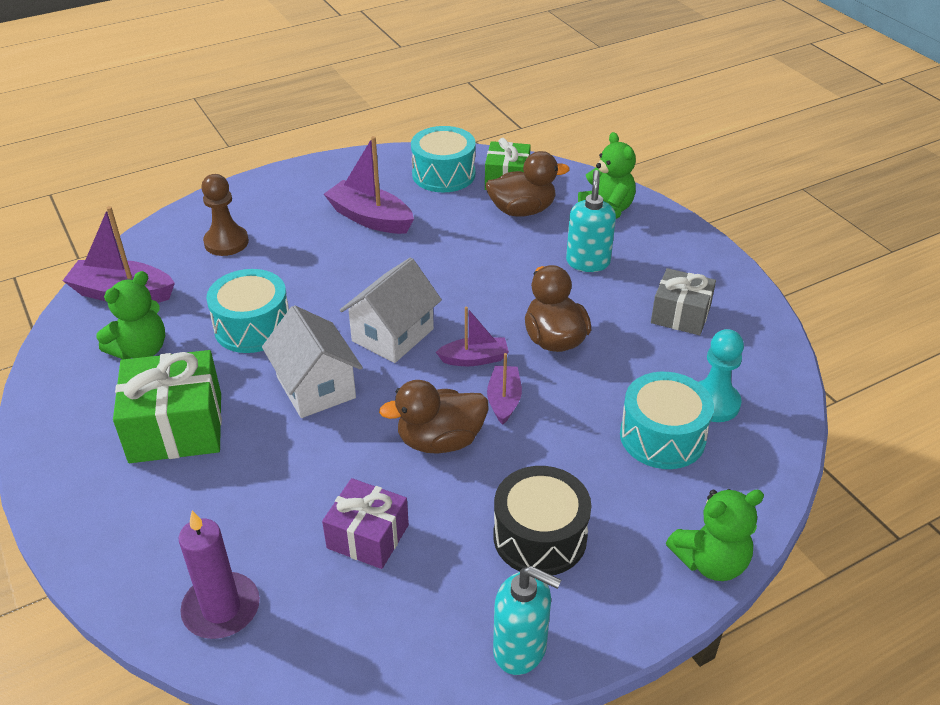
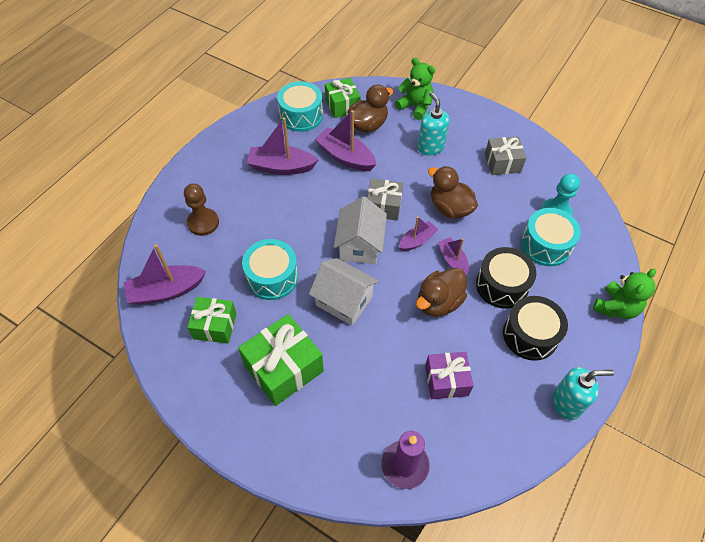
camera: 30 degrees left, 15 degrees up
green teddy bear [96,271,165,359] -> green gift [187,297,237,344]
none -> purple boat [315,110,376,171]
none -> grey gift [367,178,403,221]
none -> black drum [476,247,536,309]

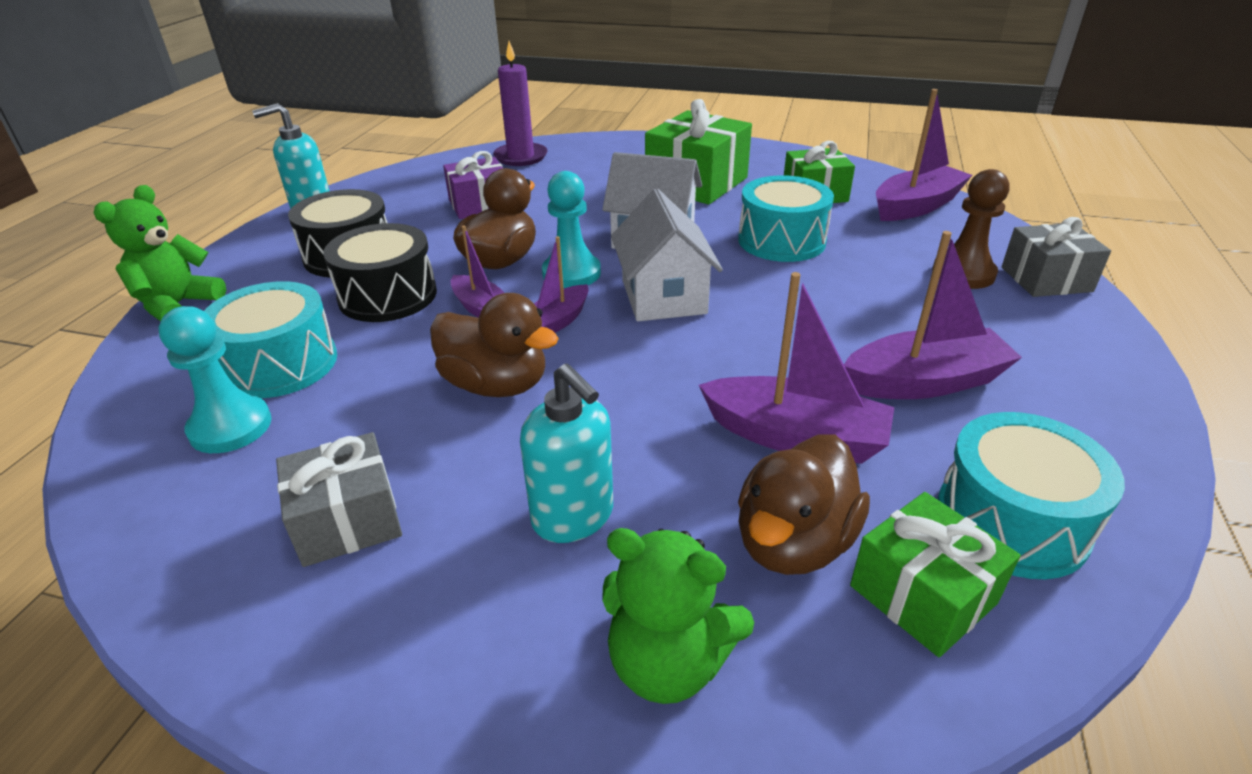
camera: 165 degrees right, 20 degrees down
grey gift [367,178,403,221] -> grey gift moved to [1002,217,1111,297]
none -> turquoise pawn [542,171,601,288]

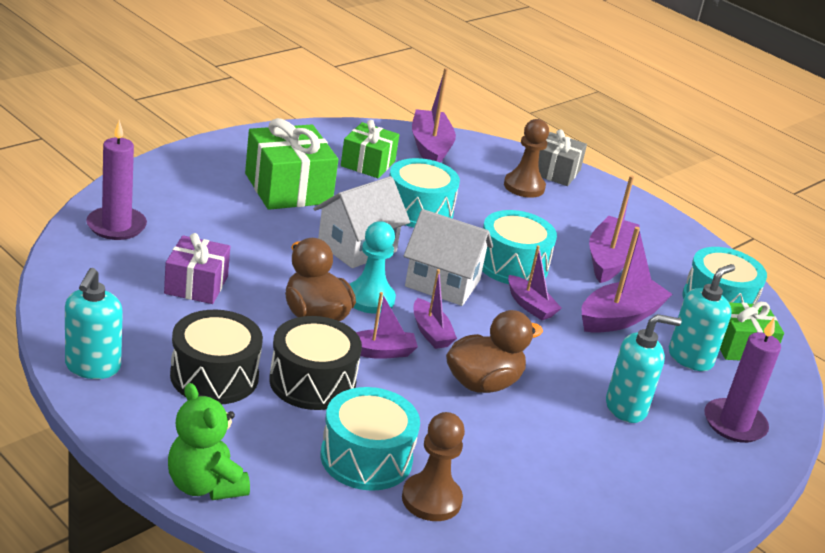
camera: 65 degrees left, 5 degrees down
turquoise pawn [159,306,271,453] -> brown pawn [402,412,465,521]
grey gift [276,432,402,567] -> none
green teddy bear [603,528,754,704] -> purple candle [704,318,781,443]
brown duck [738,434,870,575] -> turquoise soap dispenser [669,264,735,371]
none -> turquoise drum [482,210,557,284]
none -> purple boat [508,245,562,320]

